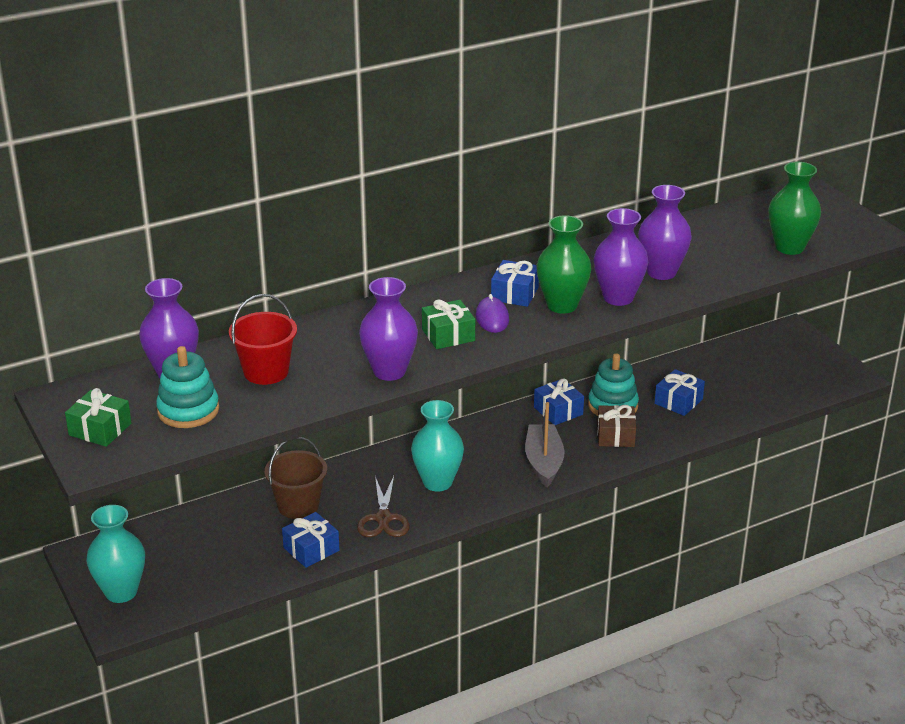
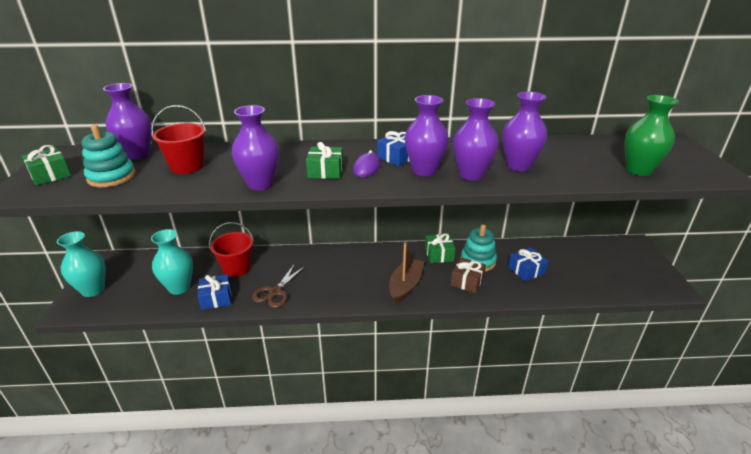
camera: 25 degrees right, 0 degrees up
brown bucket [265,437,327,519] -> red bucket [209,222,254,277]
turquoise vase [411,400,464,492] -> turquoise vase moved to [151,229,193,295]
grey boat [525,402,564,487] -> brown boat [389,242,424,304]
blue gift [534,378,584,425] -> green gift [425,233,455,263]
green vase [536,215,592,314] -> purple vase [405,95,449,176]

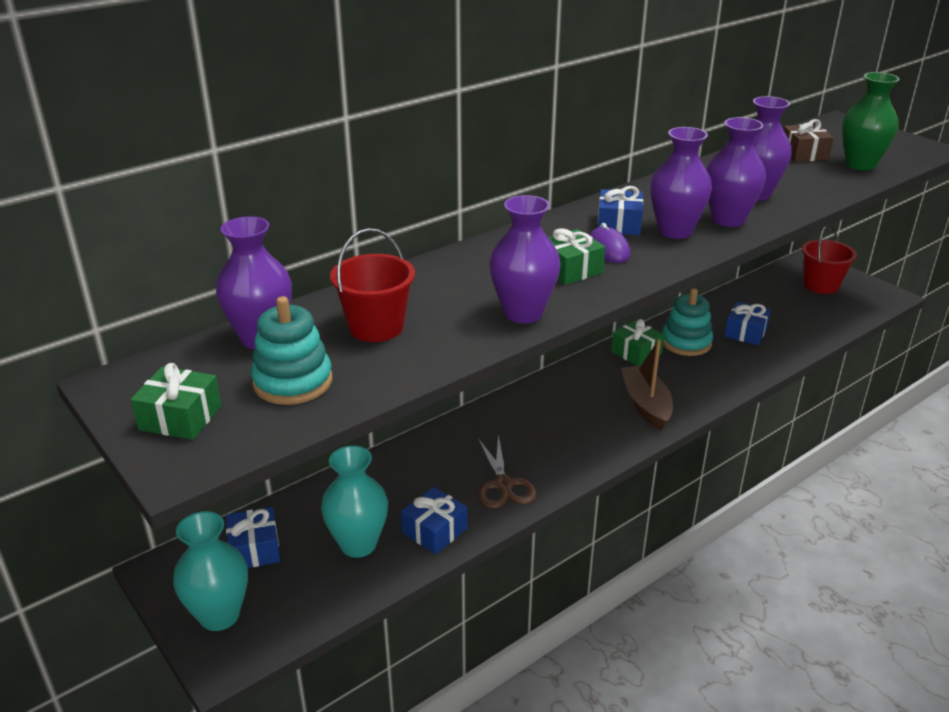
camera: 35 degrees left, 0 degrees up
red bucket [209,222,254,277] -> red bucket moved to [802,224,857,294]
brown gift [451,257,486,293] -> brown gift moved to [783,119,834,162]
none -> blue gift [226,507,280,568]

